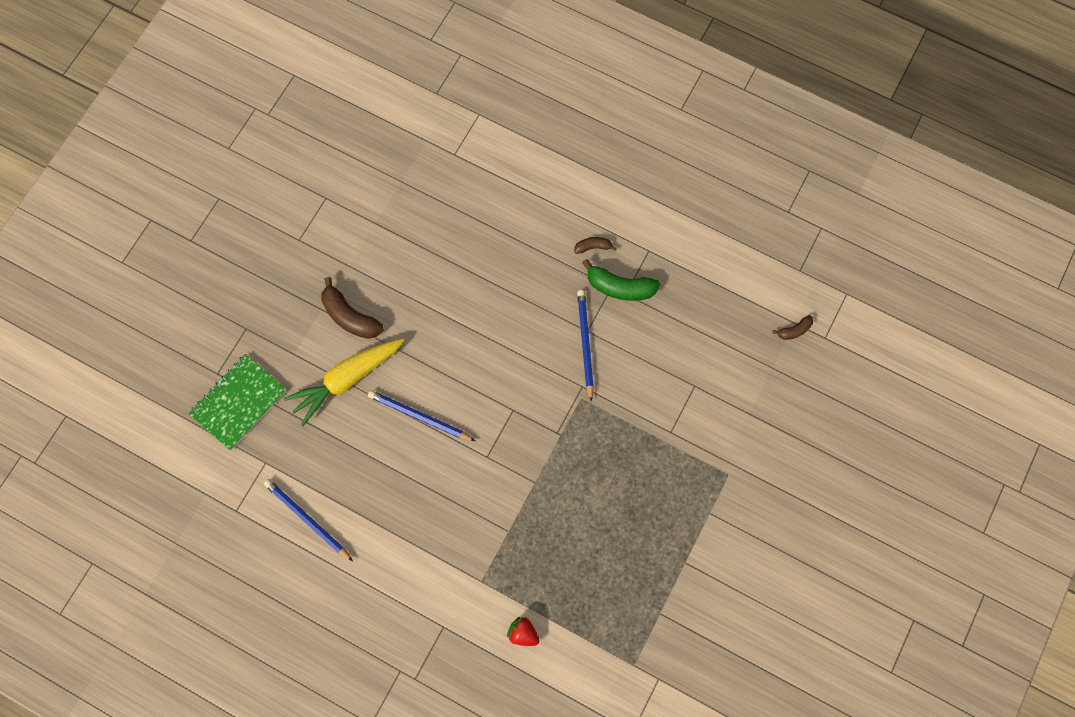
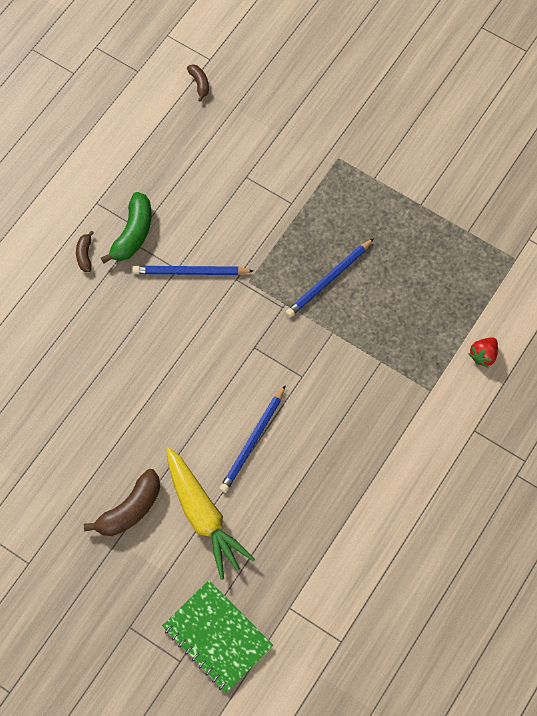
camera: 85 degrees left, 5 degrees down
blue pencil [264,479,353,561] -> blue pencil moved to [286,238,374,317]

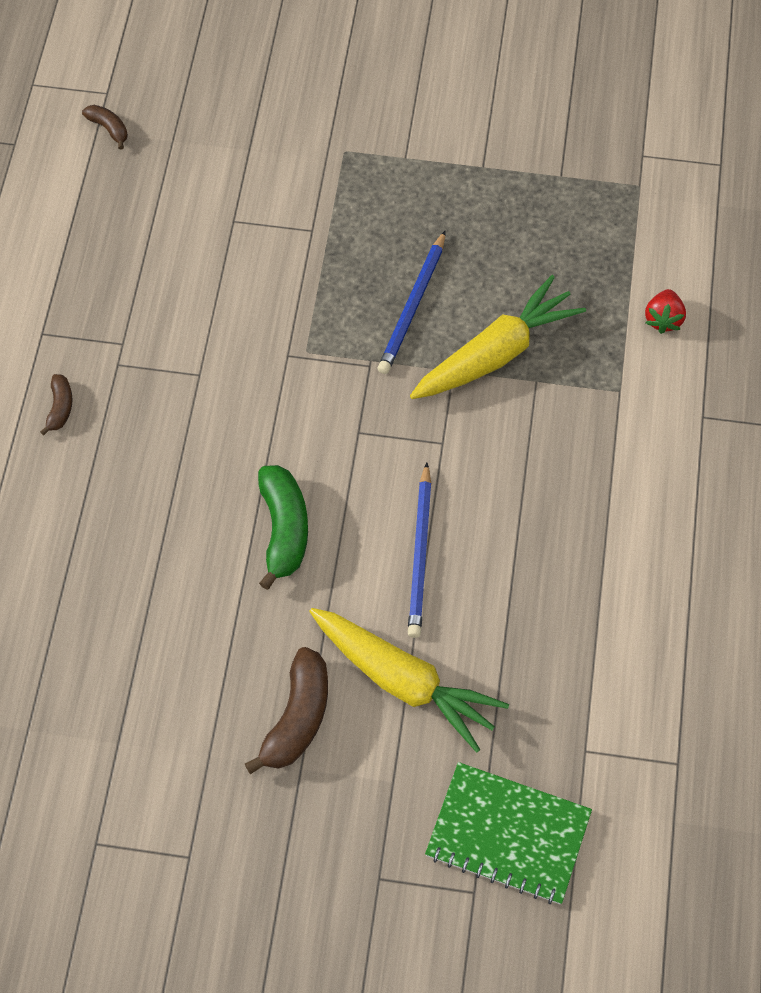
camera: 25 degrees left, 5 degrees down
brown banana [76,231,94,272] -> brown banana turned 150 degrees counterclockwise [40,374,72,436]
green banana [101,192,151,263] -> green banana moved to [258,465,308,590]
blue pencil [133,266,253,275] -> none
none -> yellow carrot [410,275,586,399]

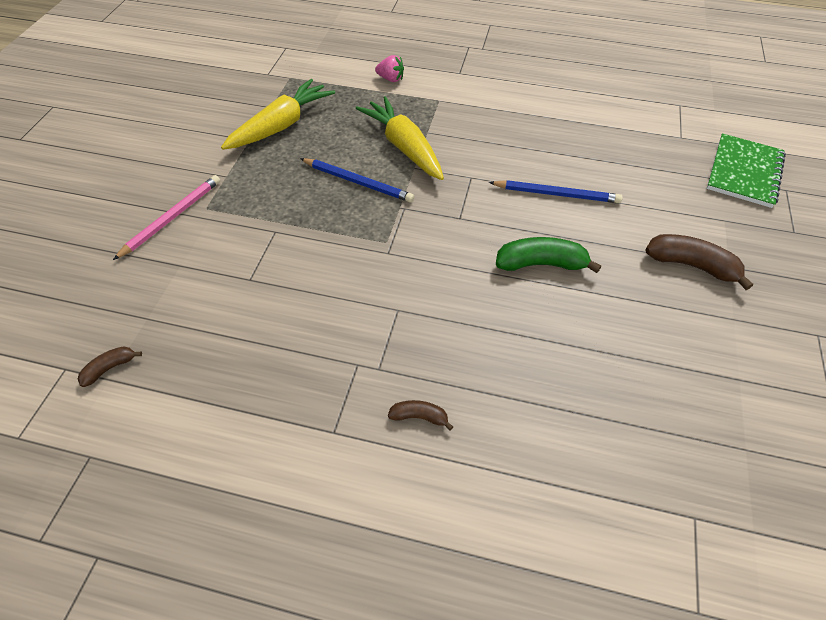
camera: 85 degrees left, 10 degrees down
yellow carrot [309,608,509,753] -> yellow carrot moved to [221,79,335,150]
red strawberry [645,289,686,334] -> pink strawberry [375,55,404,82]
none -> pink pencil [113,175,220,260]

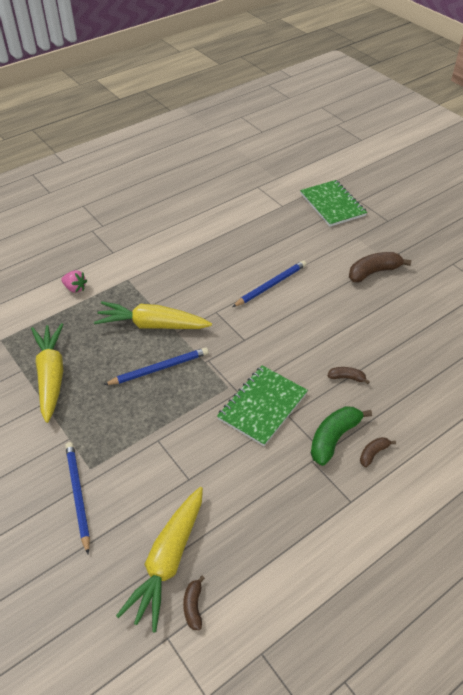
camera: 50 degrees left, 5 degrees down
pink pencil [113,175,220,260] -> blue pencil [65,442,90,554]
pink strawberry [375,55,404,82] -> pink strawberry turned 60 degrees clockwise [62,270,87,293]
green banana [496,237,601,273] -> green banana moved to [311,406,372,466]
none -> yellow carrot [116,487,203,632]
none -> green notebook [217,365,308,446]
none -> brown banana [328,367,370,384]

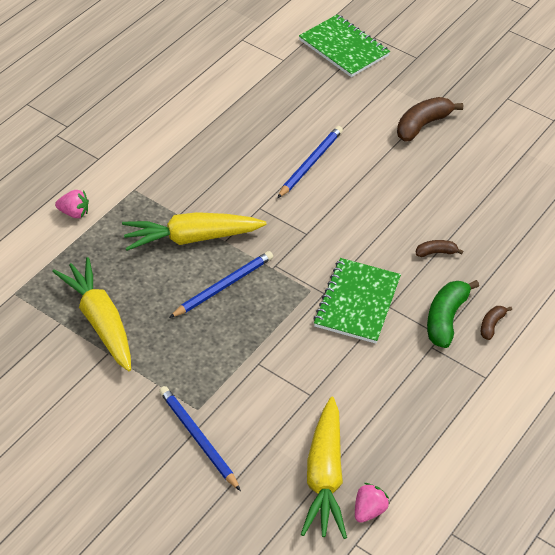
camera: 20 degrees left, 0 degrees up
brown banana [183,576,205,630] -> pink strawberry [355,483,390,523]

